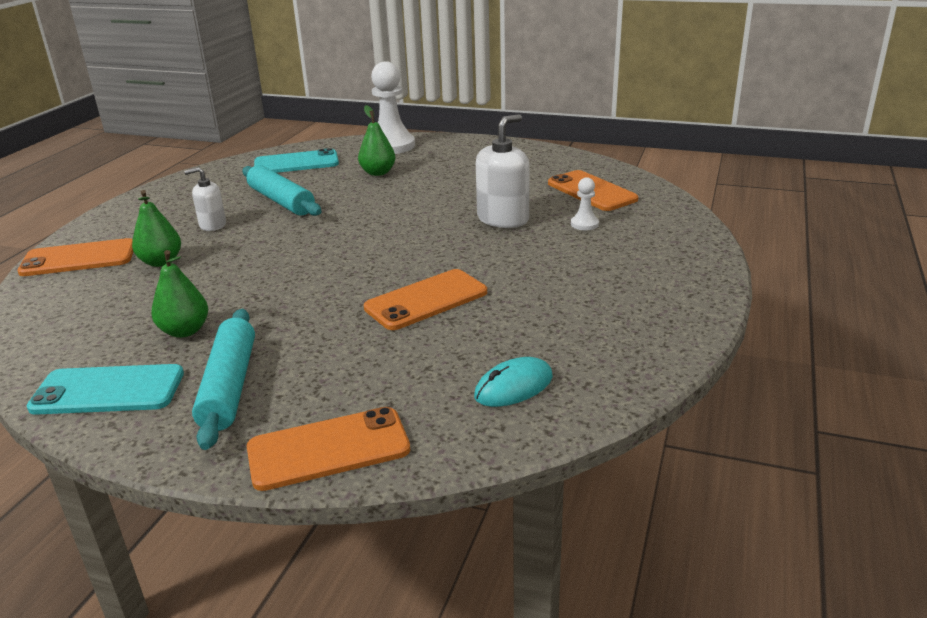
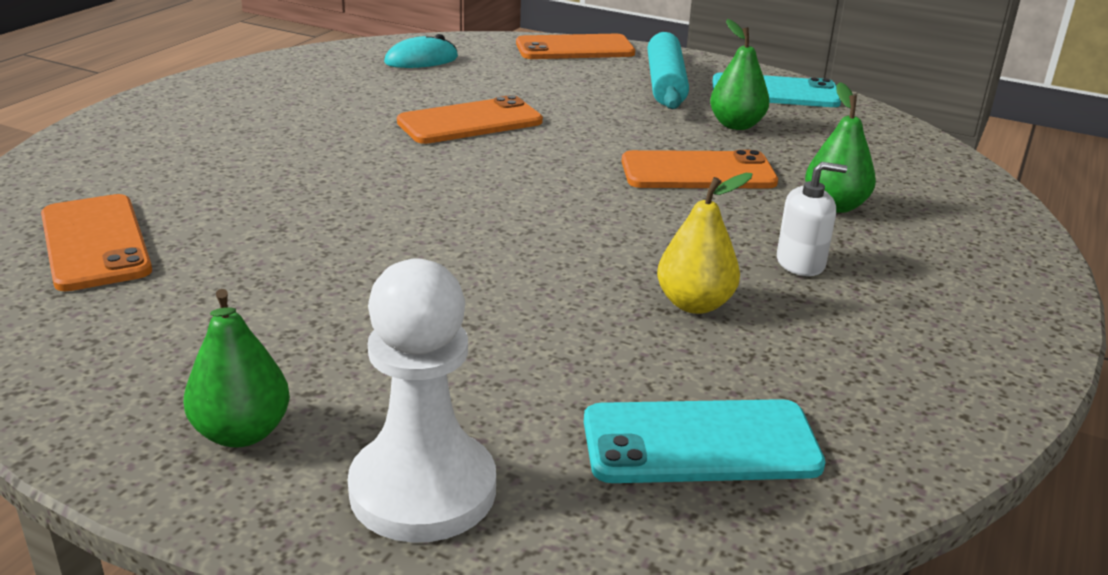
camera: 175 degrees left, 0 degrees up
orange phone [17,238,133,276] -> orange phone moved to [622,150,778,188]
turquoise rolling pin [242,165,322,216] -> yellow pear [657,173,752,314]
green pear [358,105,395,176] -> green pear moved to [184,289,290,448]
white soap dispenser [476,114,530,228] -> none
white pawn [571,177,599,230] -> none

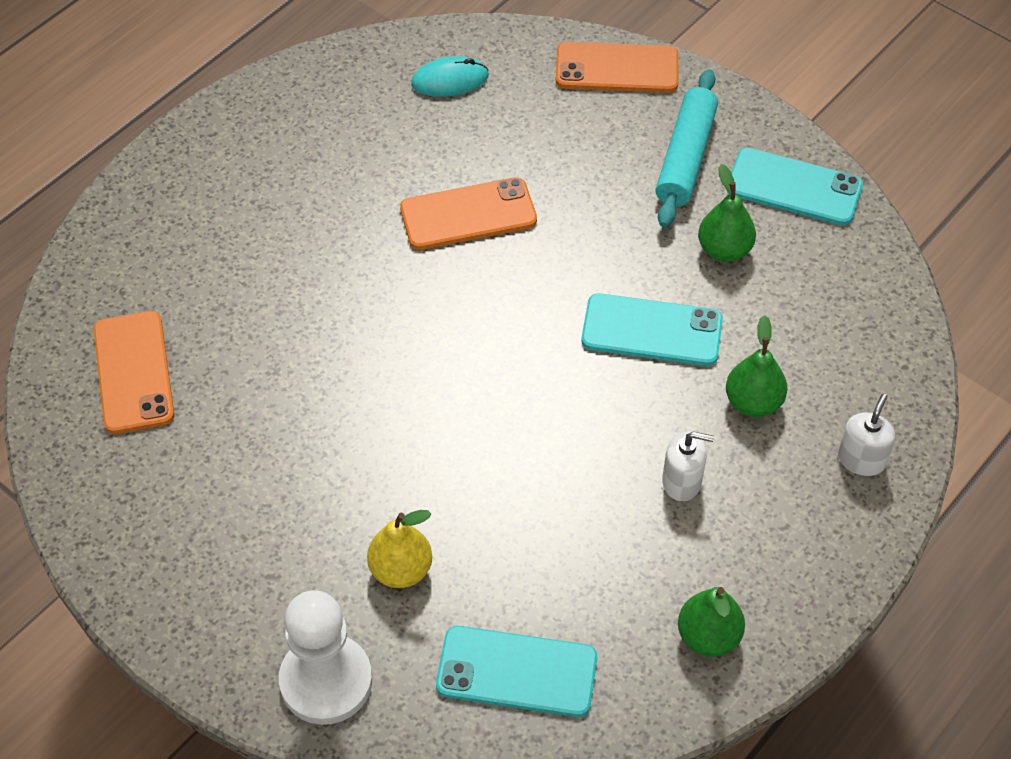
camera: 15 degrees right, 25 degrees up
green pear [184,289,290,448] -> green pear moved to [678,587,745,657]
orange phone [622,150,778,188] -> turquoise phone [581,293,723,366]
yellow pear [657,173,752,314] -> yellow pear moved to [367,510,432,588]
none -> white soap dispenser [838,393,895,476]

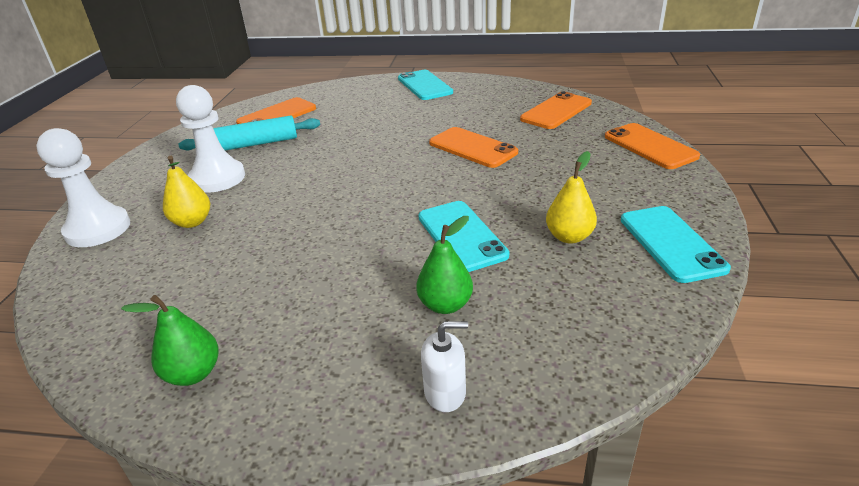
camera: 60 degrees right, 20 degrees down
turquoise mouse [411,56,489,97] -> orange phone [520,91,592,129]
turquoise phone [436,626,597,717] -> turquoise phone moved to [398,70,453,100]
turquoise rolling pin [656,69,718,228] -> turquoise rolling pin moved to [178,115,320,150]
white soap dispenser [662,431,714,501] -> none
green pear [698,164,756,262] -> yellow pear [546,151,597,244]
none -> white pawn [176,85,245,193]

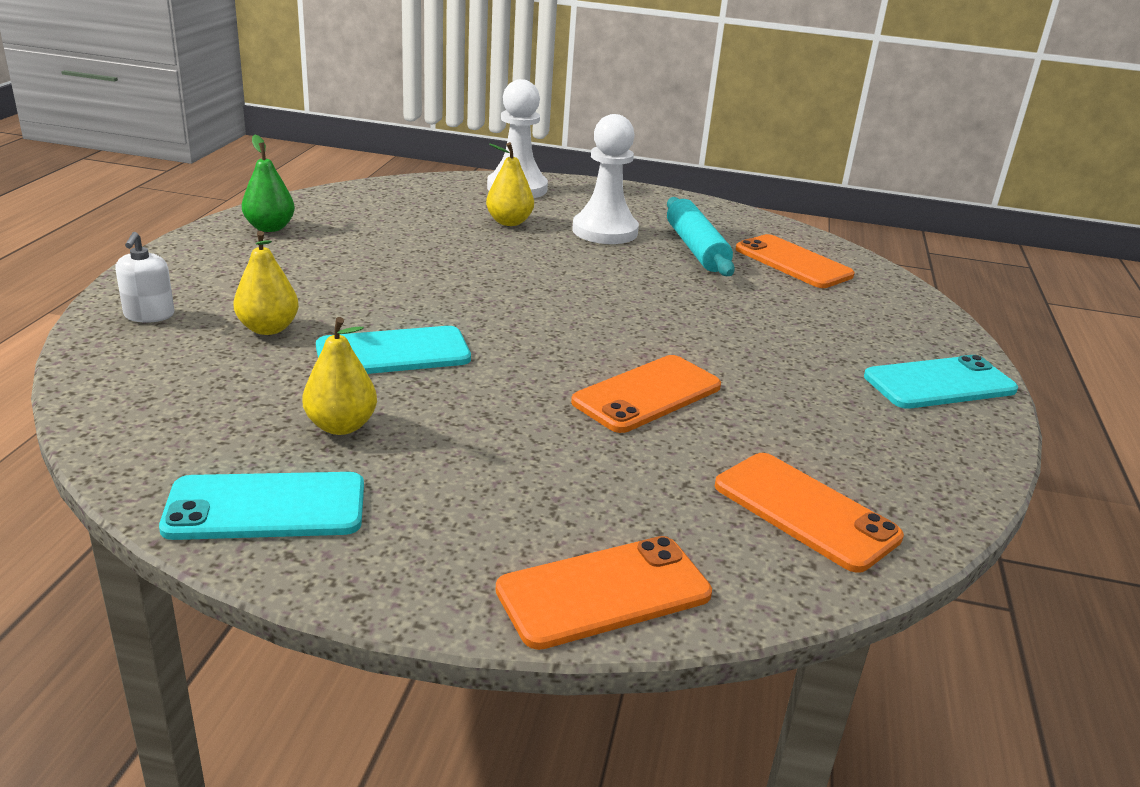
camera: 90 degrees right, 5 degrees down
green pear [416,216,473,314] -> yellow pear [233,231,299,335]

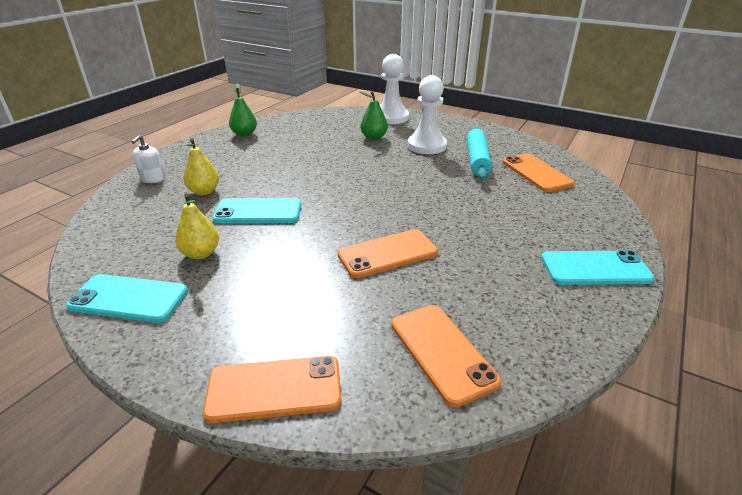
camera: 20 degrees right, 5 degrees up
yellow pear [486,142,534,226] -> green pear [360,91,388,140]

